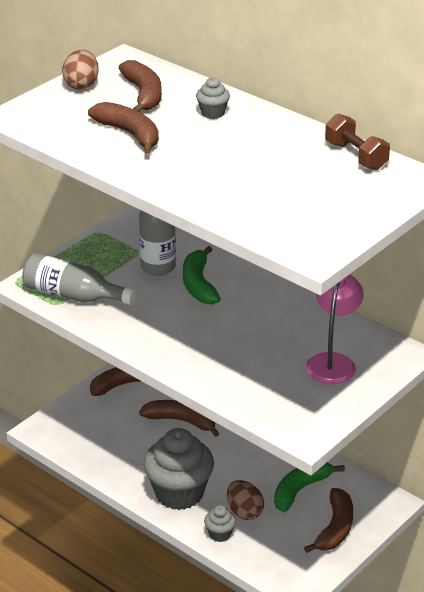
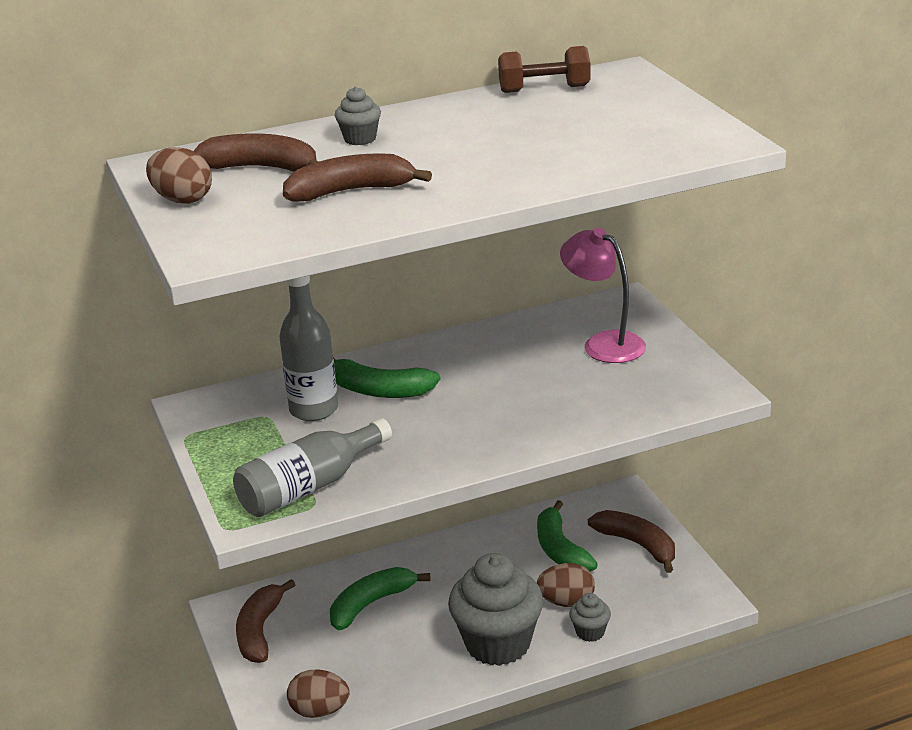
camera: 60 degrees left, 5 degrees down
brown banana [139,400,220,437] -> green banana [330,567,430,630]
none -> brown egg [287,669,350,718]

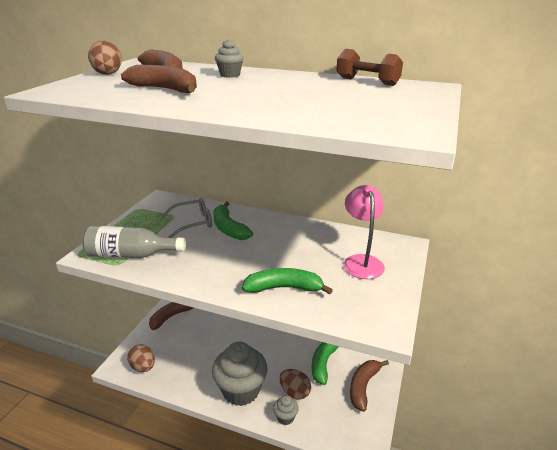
camera: 40 degrees right, 0 degrees up
grey bottle [279,276,338,421] -> grey glasses [161,198,212,238]
green banana [330,567,430,630] -> green banana moved to [242,268,333,295]
brown banana [588,510,675,573] -> brown banana turned 150 degrees counterclockwise [350,360,389,412]

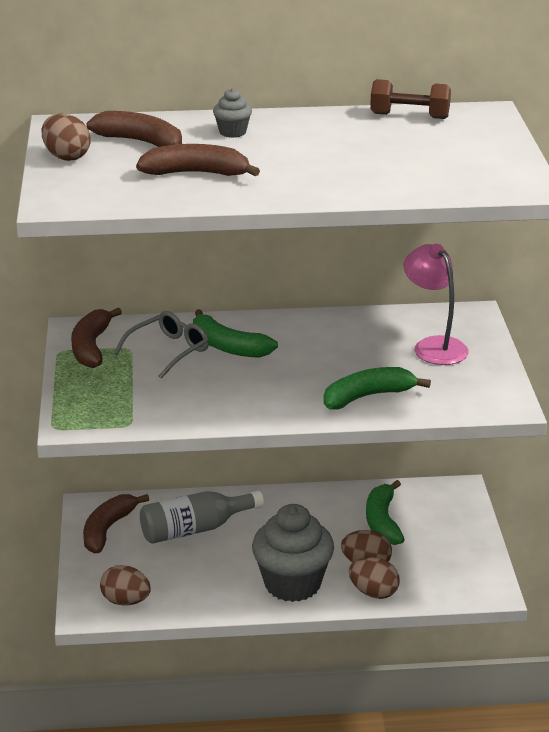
camera: 25 degrees left, 0 degrees up
grey bottle [82,226,186,258] -> grey bottle moved to [140,490,264,544]
grey cupcake [273,396,299,425] -> brown egg [349,557,400,599]
brown banana [350,360,389,412] -> brown banana moved to [71,307,122,368]

